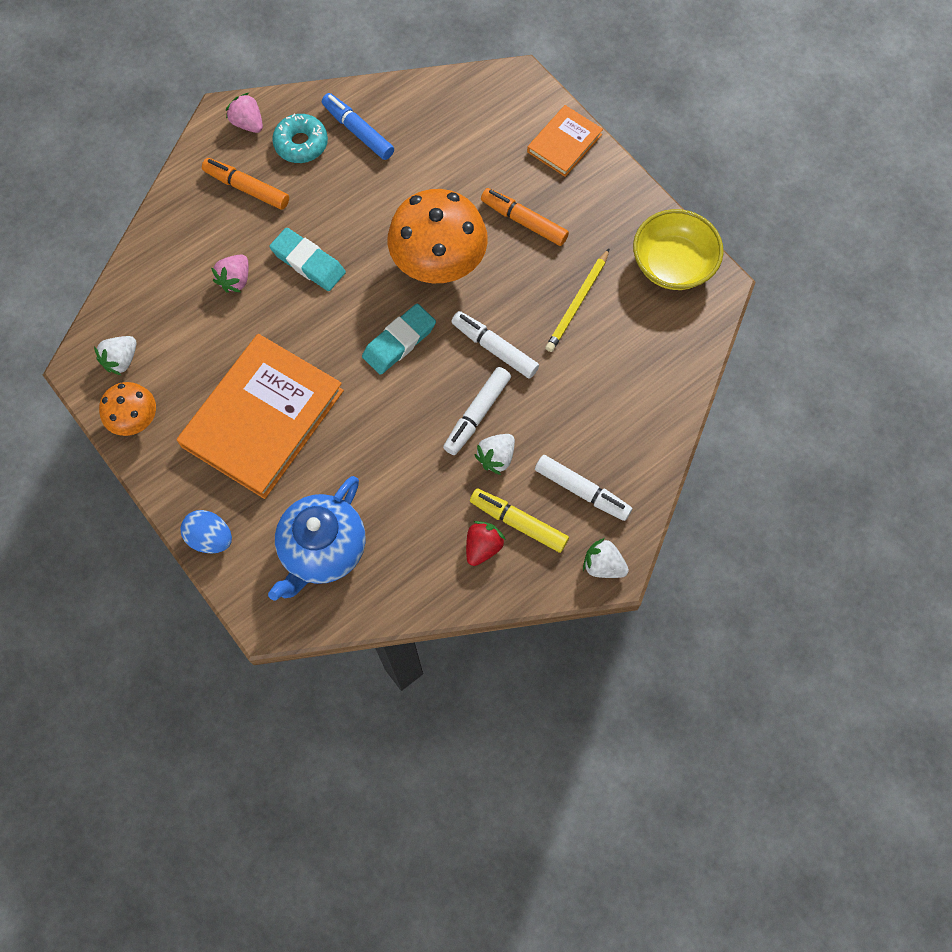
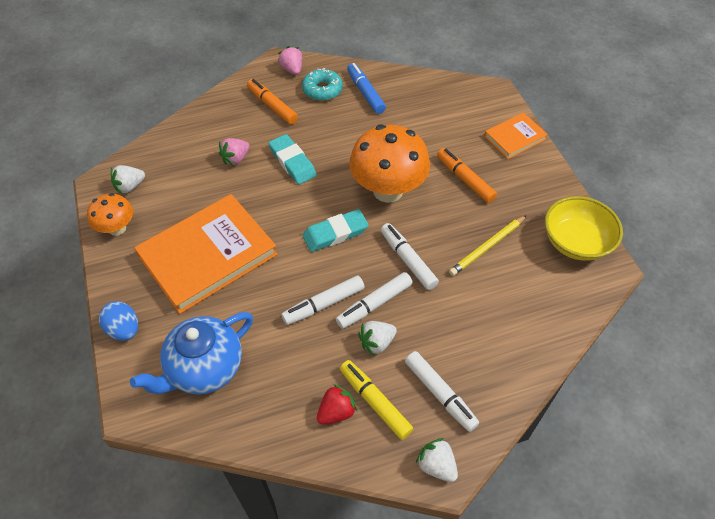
camera: 20 degrees right, 15 degrees down
none -> white marker [281,275,365,325]

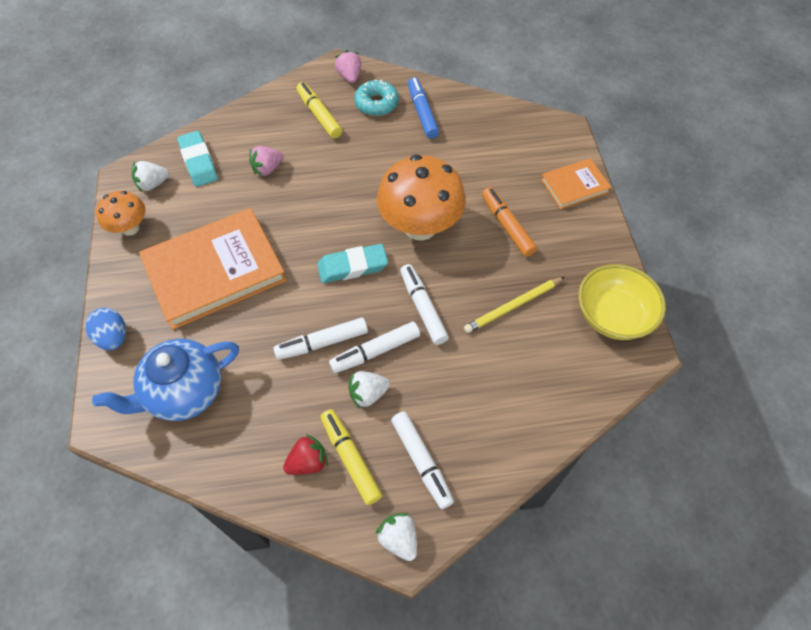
camera: 10 degrees right, 5 degrees up
orange marker [247,79,298,124] -> yellow marker [296,82,342,138]
turquoise eraser [268,134,317,185] -> turquoise eraser moved to [177,131,218,187]

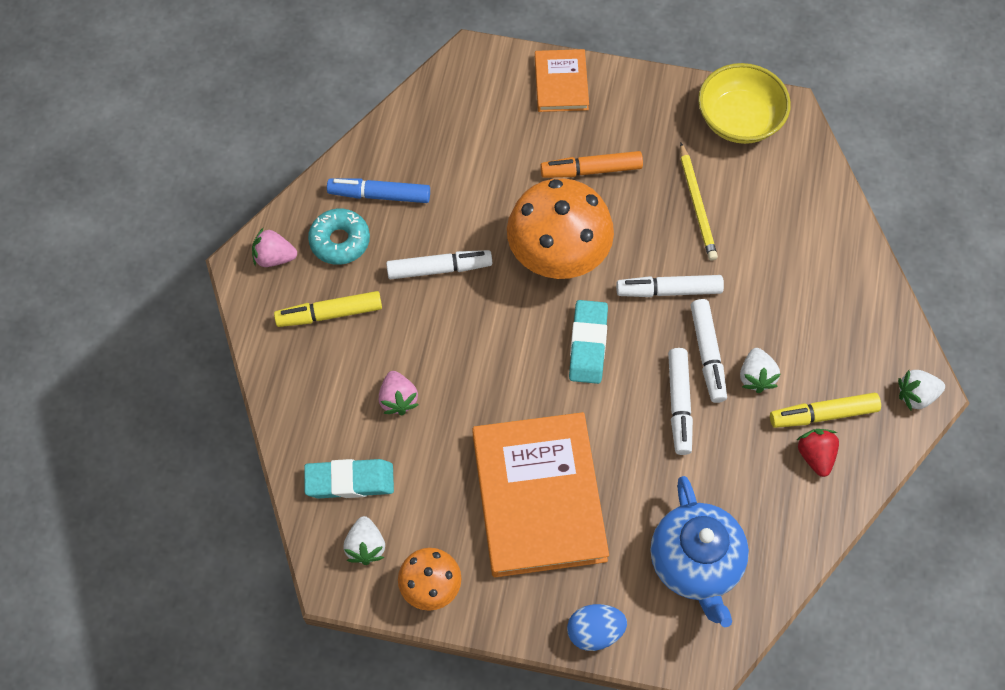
camera: 70 degrees left, 5 degrees up
white marker [391,411,454,509] -> white marker moved to [386,250,492,280]

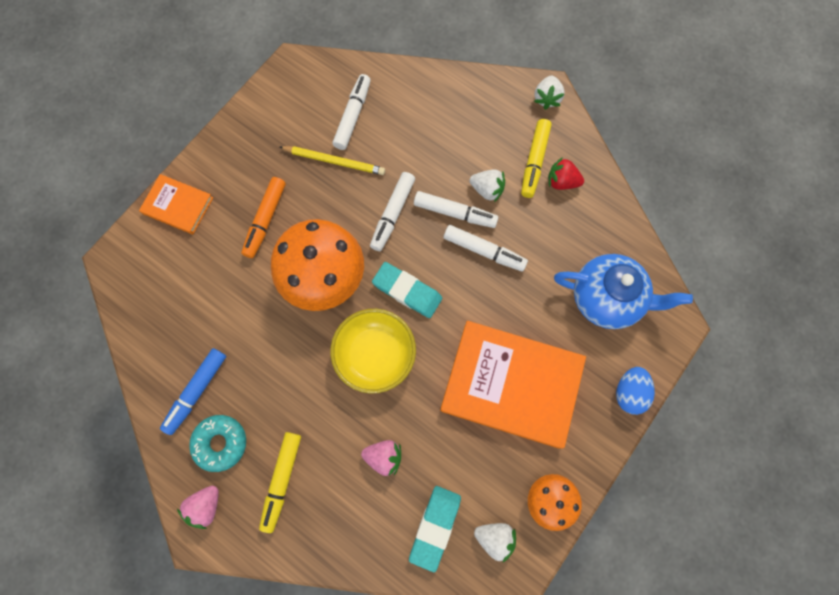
camera: 65 degrees left, 10 degrees up
white marker [386,250,492,280] -> white marker moved to [333,74,371,150]
yellow bowl [698,63,791,144] -> yellow bowl moved to [330,309,416,394]

